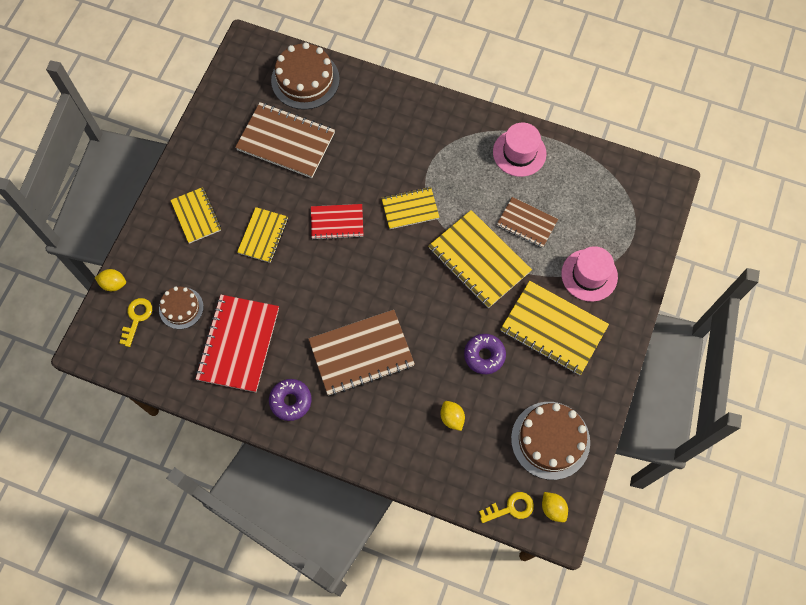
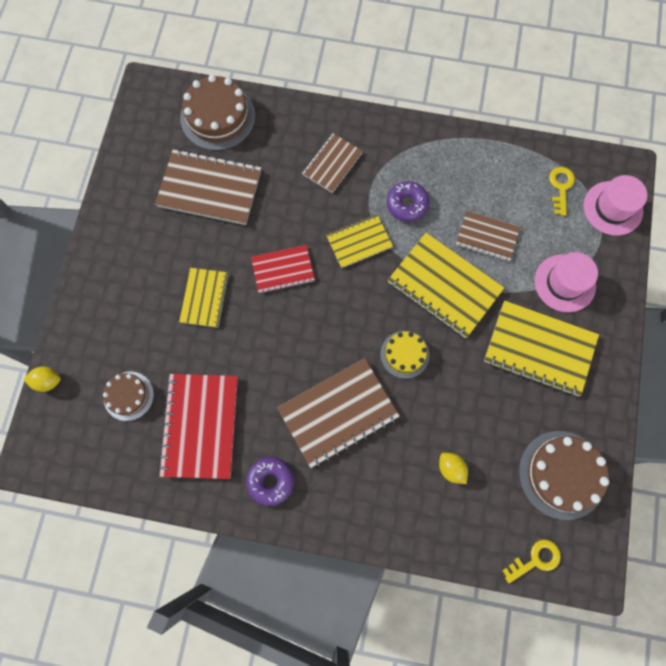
camera: 10 degrees left, 5 degrees up
yellow key [119,298,152,347] -> yellow key moved to [549,167,575,216]
yellow notebook [170,187,221,244] -> none
purple donut [464,334,506,374] -> purple donut moved to [387,181,430,222]
pink hat [493,122,546,177] -> pink hat moved to [584,175,648,236]
yellow lemon [542,492,568,522] -> none
none -> brown notebook [302,133,363,193]
none -> yellow cake [380,331,429,379]

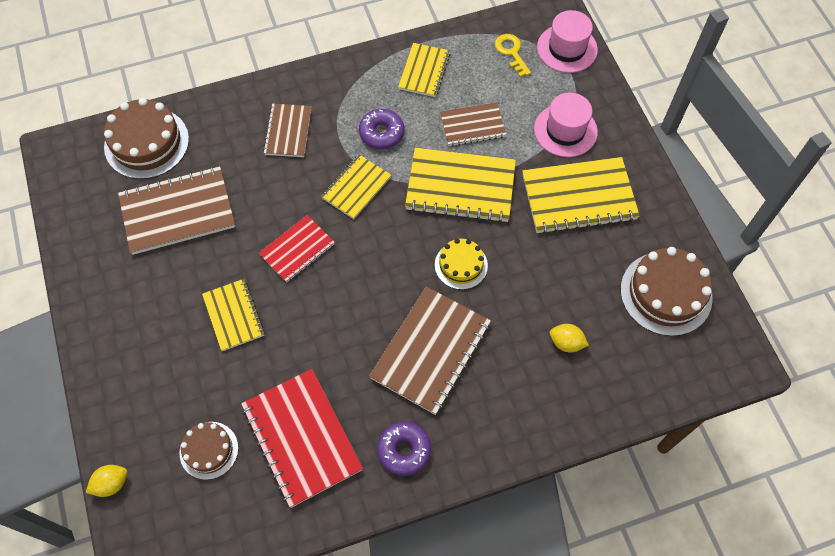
camera: 30 degrees left, 10 degrees down
yellow key [502,540,561,583] -> none
none -> yellow notebook [398,43,450,97]

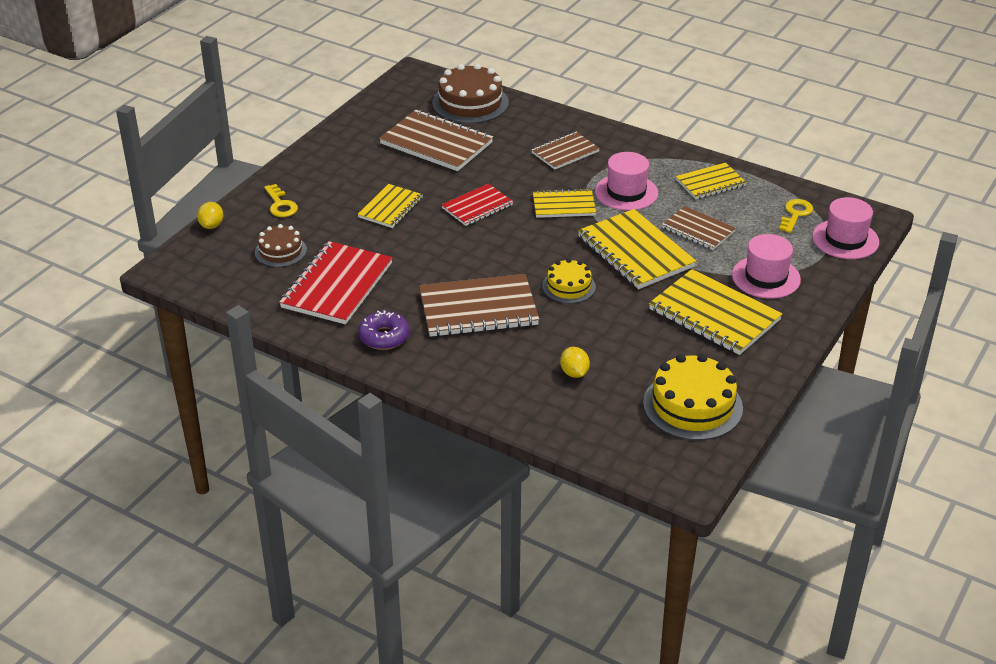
camera: 50 degrees right, 25 degrees down
yellow lemon [86,465,127,497] -> yellow lemon turned 75 degrees clockwise [197,202,223,229]
red notebook [259,215,335,283] -> red notebook turned 45 degrees counterclockwise [441,184,513,226]
purple donut [359,109,404,149] -> pink hat [595,152,658,211]
brown cake [621,247,713,336] -> yellow cake [643,354,743,440]
none -> yellow key [264,184,298,217]

